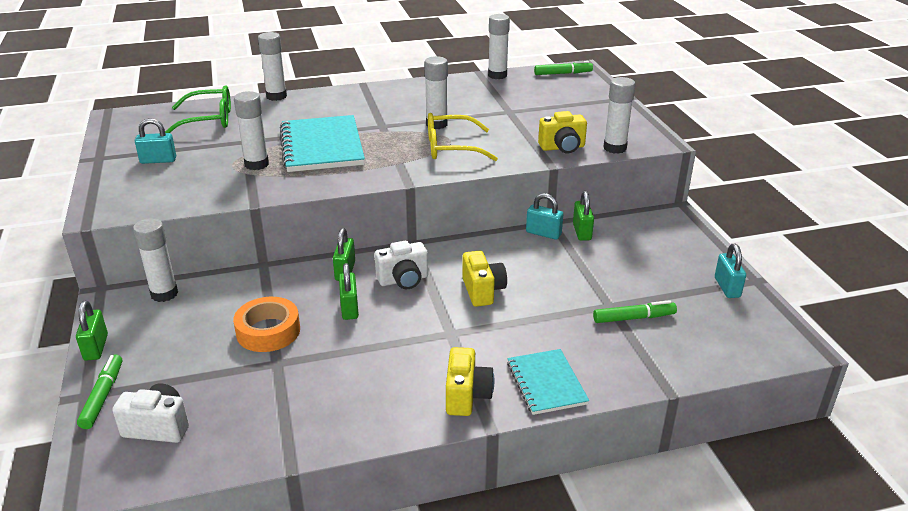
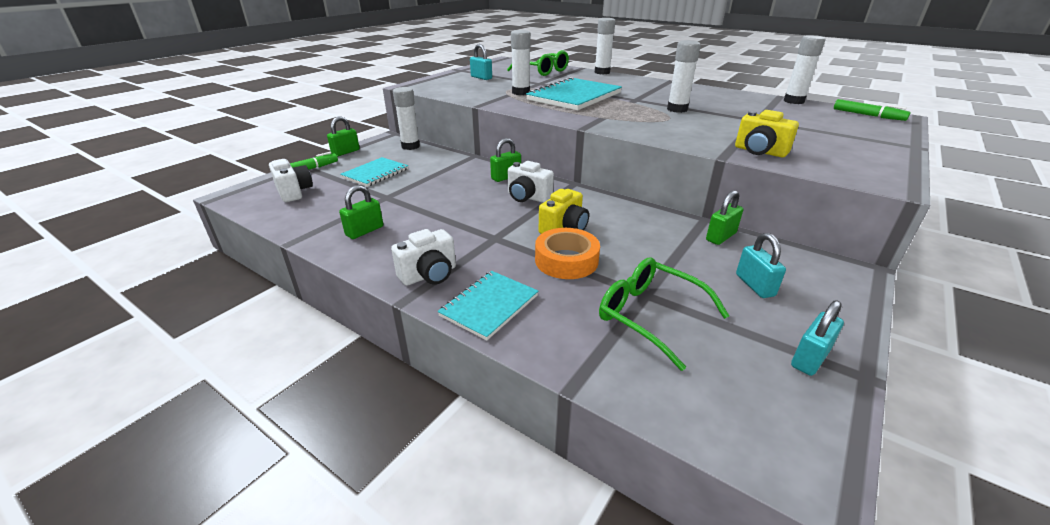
camera: 50 degrees right, 0 degrees up
orange tape [233,297,300,352] -> orange tape moved to [535,228,600,279]
green padlock [339,263,359,320] -> green padlock moved to [339,185,383,239]
yellow glasses [428,113,498,161] -> none
yellow camera [446,347,494,416] -> white camera [391,229,456,286]
turquoise padlock [526,193,563,240] -> turquoise padlock moved to [736,233,786,298]
green marker [593,300,677,323] -> green glasses [599,257,729,371]
white glue stick [603,77,636,154] -> none
none -> turquoise notebook [340,157,408,187]

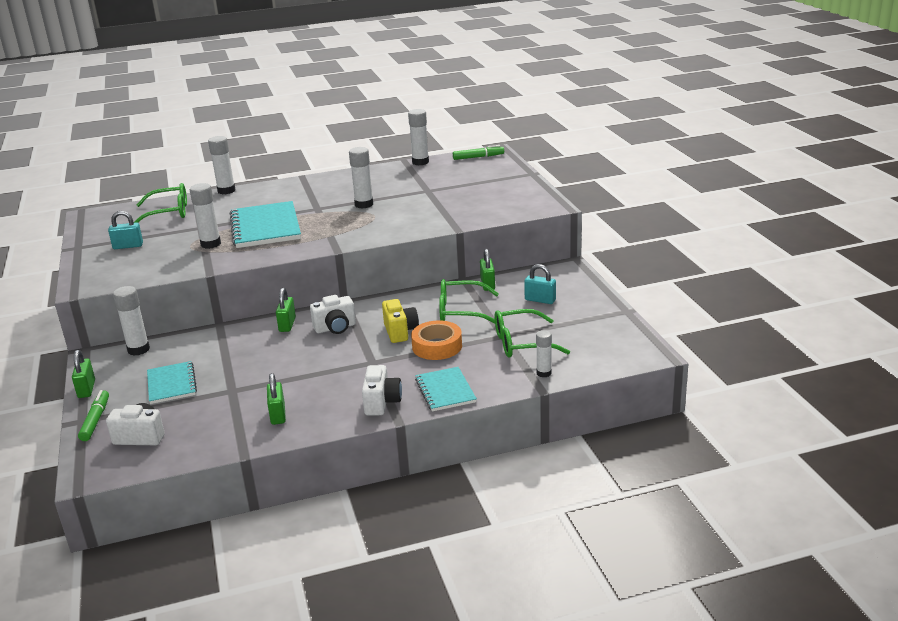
camera: 50 degrees left, 5 degrees down
yellow camera [735,110,799,157] -> none
turquoise padlock [791,300,844,376] -> none
none -> green glasses [439,279,499,324]
none -> white glue stick [536,330,552,377]

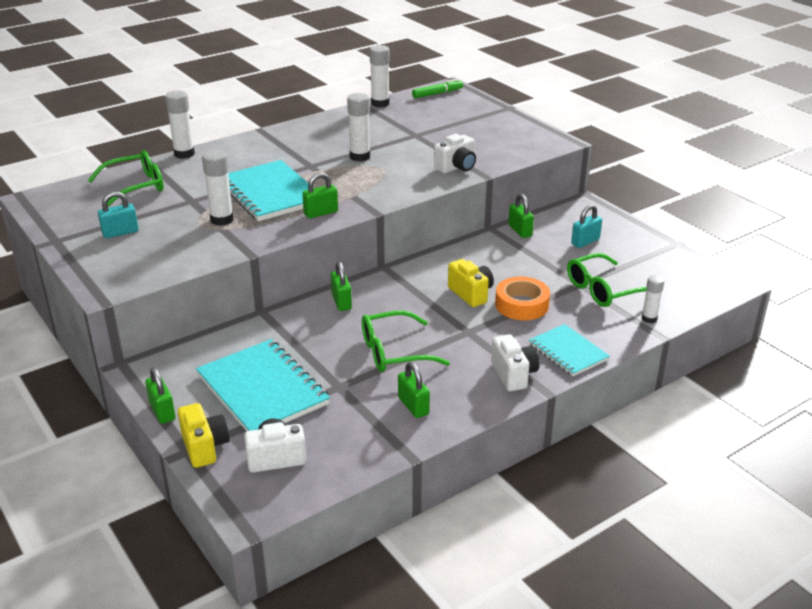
camera: 20 degrees left, 5 degrees up
green marker [78,390,109,441] -> yellow camera [178,403,230,468]
white glue stick [113,286,150,356] -> none
turquoise notebook [147,361,197,404] -> turquoise notebook [196,339,330,431], size x1.70
white camera [310,295,356,334] -> white camera moved to [434,134,476,173]
green glasses [439,279,499,324] -> green glasses moved to [362,311,450,372]
turquoise padlock [524,264,556,304] -> turquoise padlock turned 45 degrees counterclockwise [571,205,602,248]
none -> green padlock [302,173,338,218]

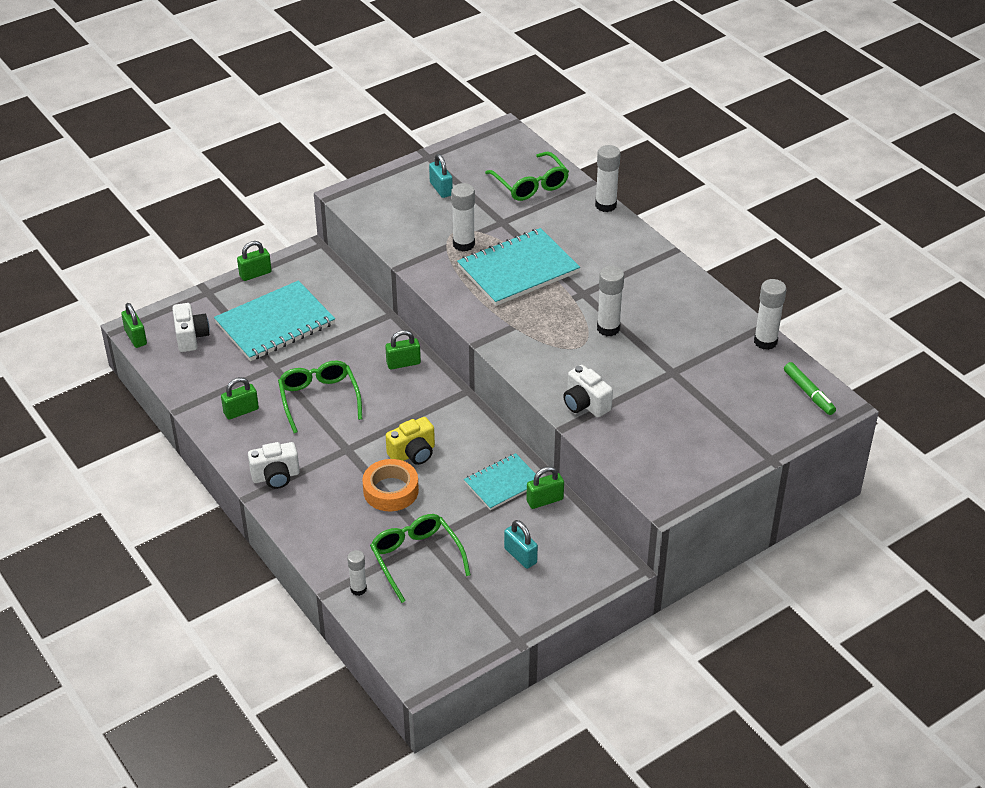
camera: 90 degrees right, 10 degrees up
yellow camera [178,403,230,468] -> none
green padlock [302,173,338,218] -> green padlock moved to [121,303,147,348]
turquoise notebook [529,324,610,376] -> turquoise notebook moved to [464,453,536,510]

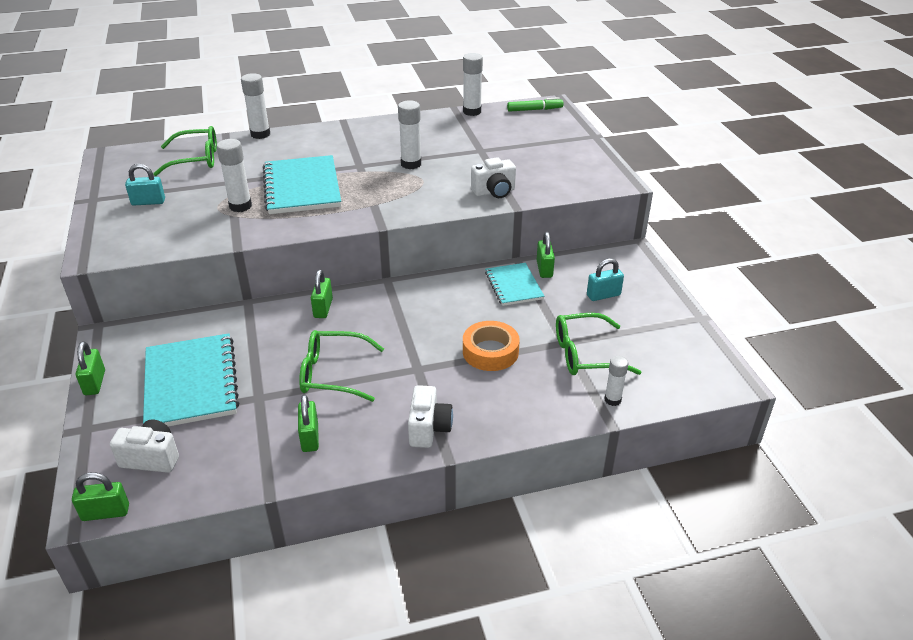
camera: 70 degrees left, 5 degrees down
yellow camera [386,417,435,465] -> none

